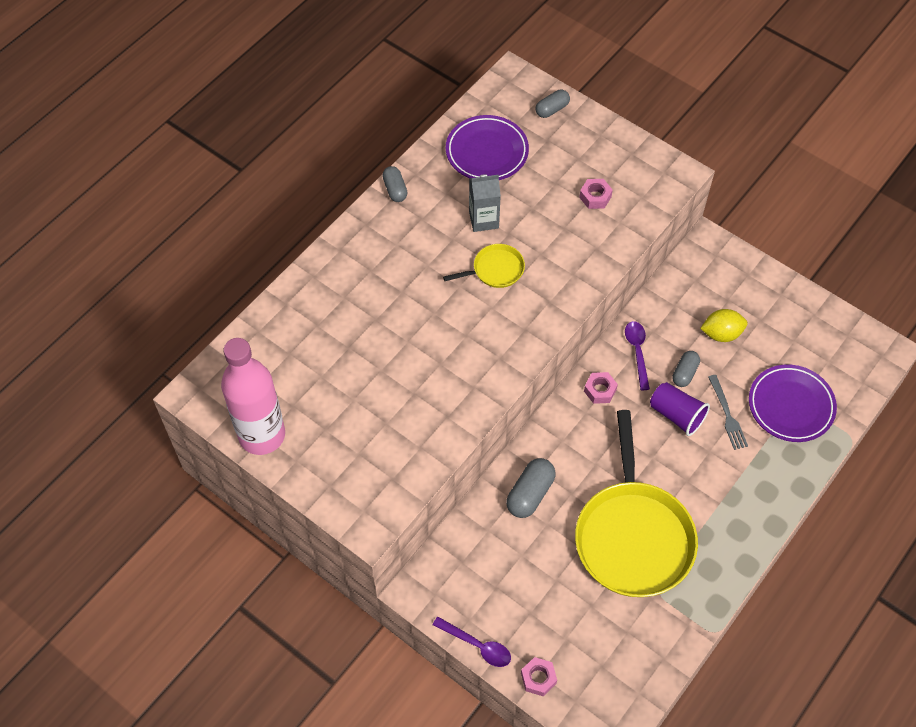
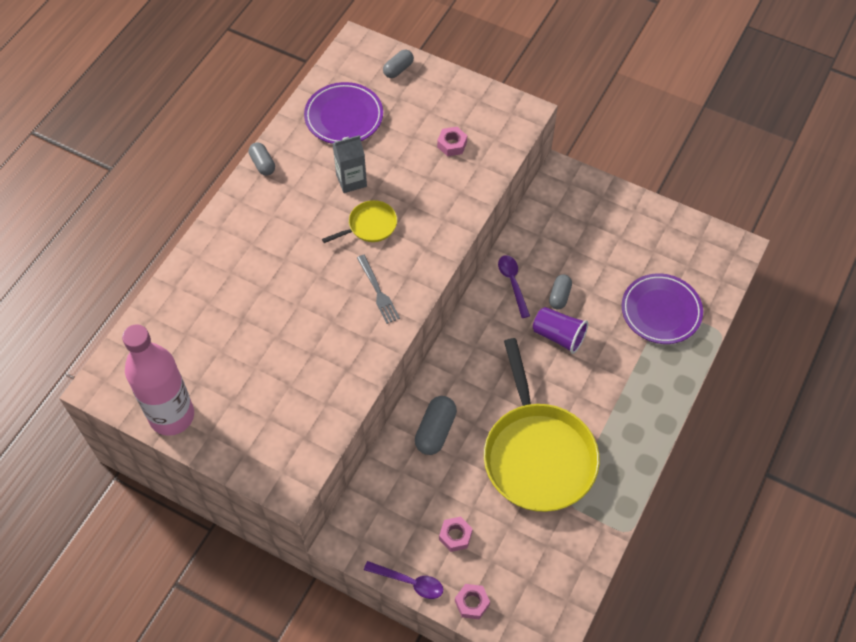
camera: 10 degrees left, 0 degrees up
pink nut [584,372,618,404] -> pink nut moved to [439,516,473,552]
yellow lemon [700,309,748,342] -> none
grey fork [708,375,748,450] -> grey fork moved to [357,255,400,324]

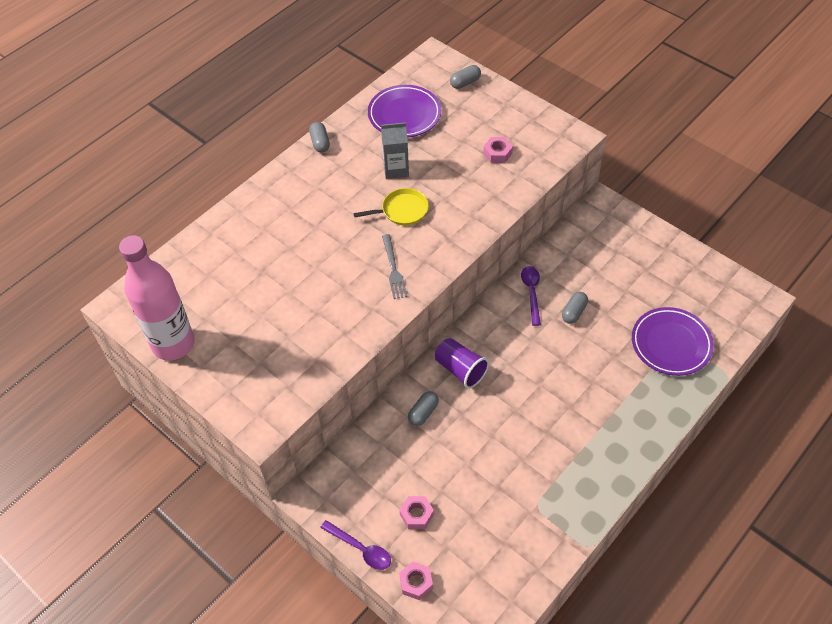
camera: 15 degrees right, 5 degrees down
grey capsule [415,396,457,455] -> grey capsule [408,391,439,426], size x0.65
yellow pan [484,338,600,512] -> none
purple cup [533,307,588,354] -> purple cup moved to [435,338,489,388]

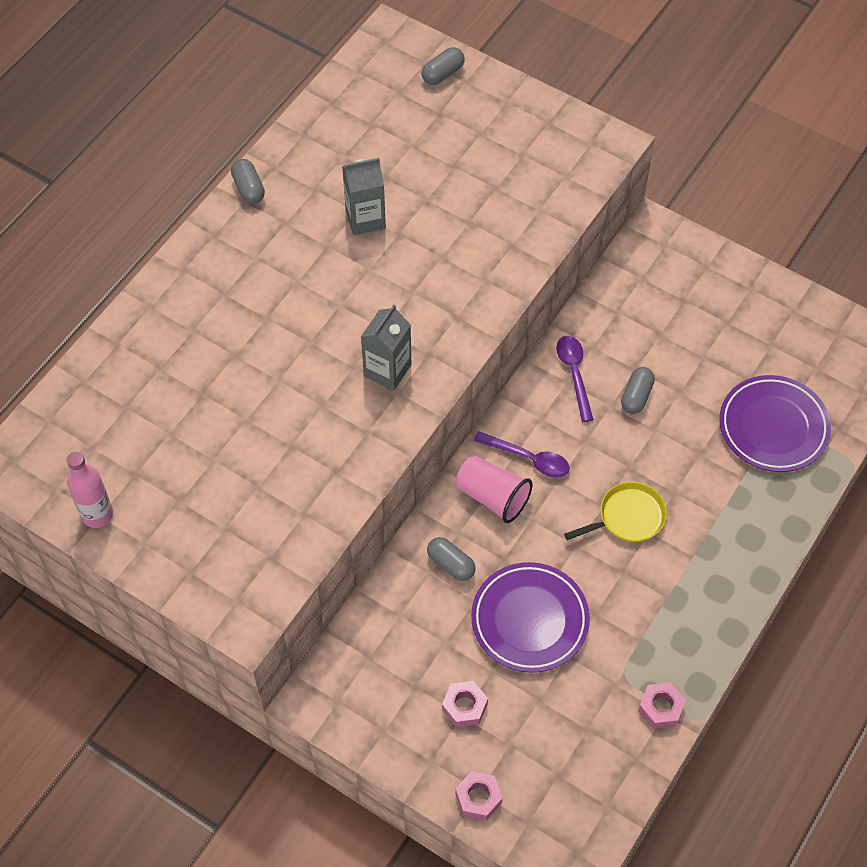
camera: 10 degrees left, 5 degrees up
pink bottle [119,235,195,361] -> pink bottle [67,452,113,528], size x0.52
purple spoon [320,520,391,570] -> purple spoon moved to [474,431,570,478]
yellow pan [353,188,429,225] -> yellow pan moved to [564,482,667,542]
purple plate [368,85,441,137] -> purple plate moved to [471,562,590,673]
grey fork [382,234,407,299] -> grey carton [361,304,411,391]
grey capsule [408,391,439,426] -> grey capsule turned 75 degrees counterclockwise [427,537,476,581]
purple cup [435,338,489,388] -> pink cup [456,456,533,523]
pink nut [483,137,513,163] -> pink nut moved to [638,682,686,729]

